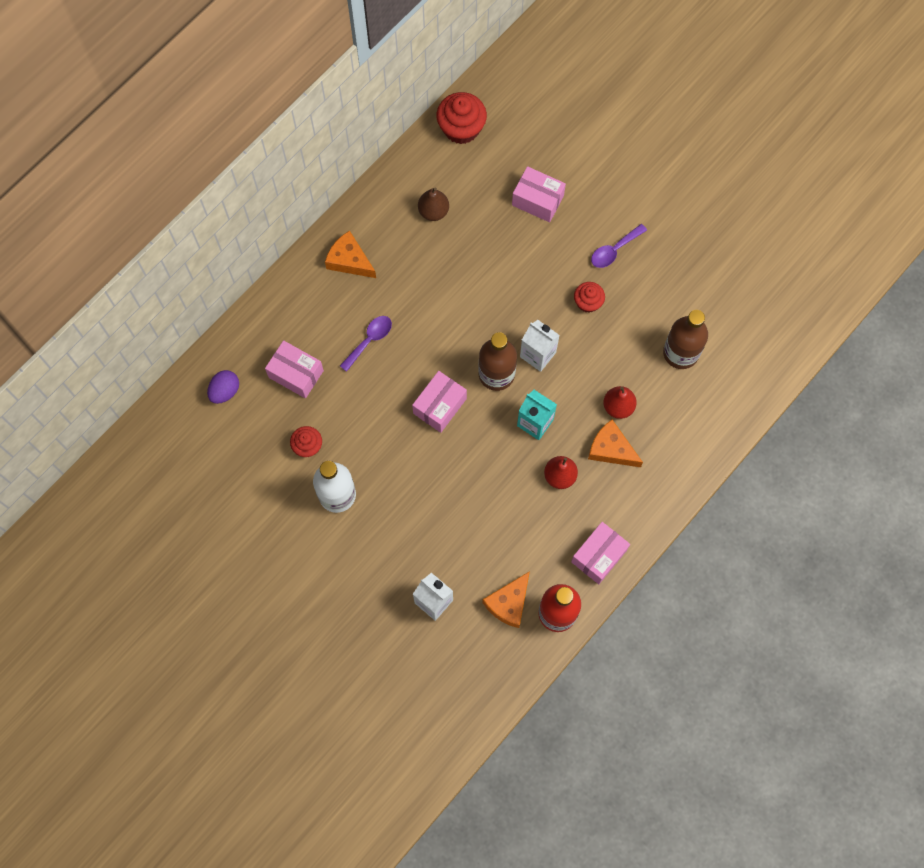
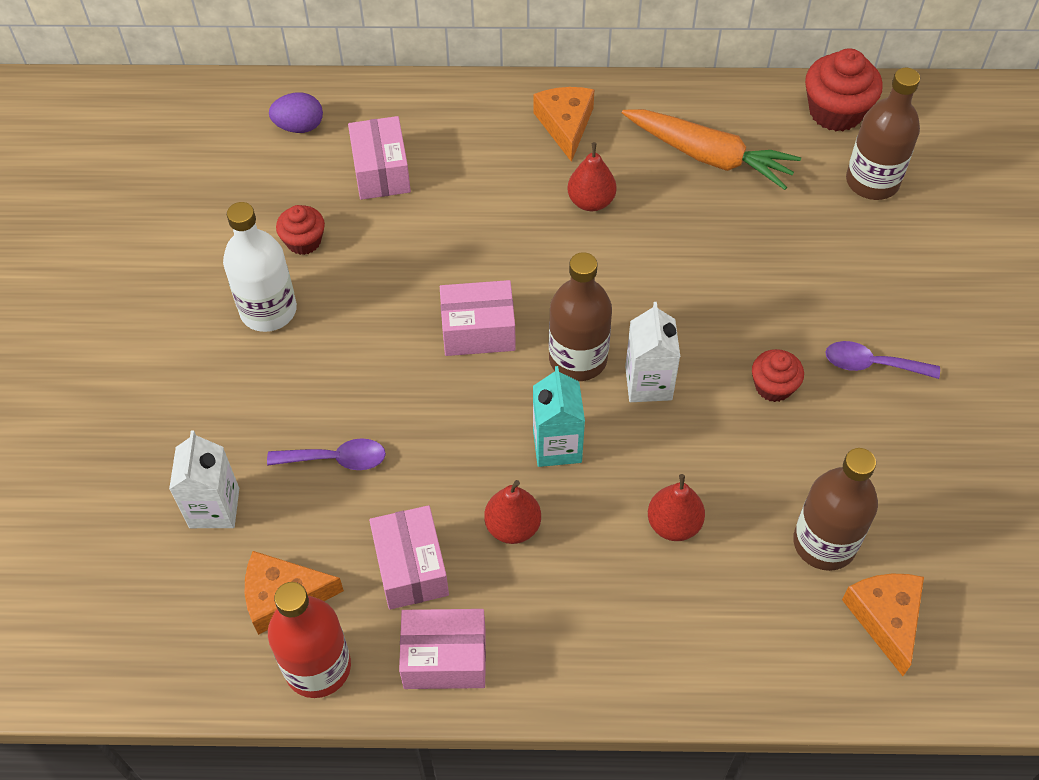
camera: 50 degrees right, 15 degrees down
purple spoon [340,316,392,372] -> purple spoon moved to [267,438,386,470]
brown pear [418,187,449,221] -> orange carrot [622,109,801,190]
pink box [512,166,566,222] -> pink box moved to [369,505,449,610]
orange cheese [588,420,643,467] -> orange cheese moved to [842,574,924,676]
none -> red pear [567,142,617,211]
none -> brown bottle [846,68,920,200]

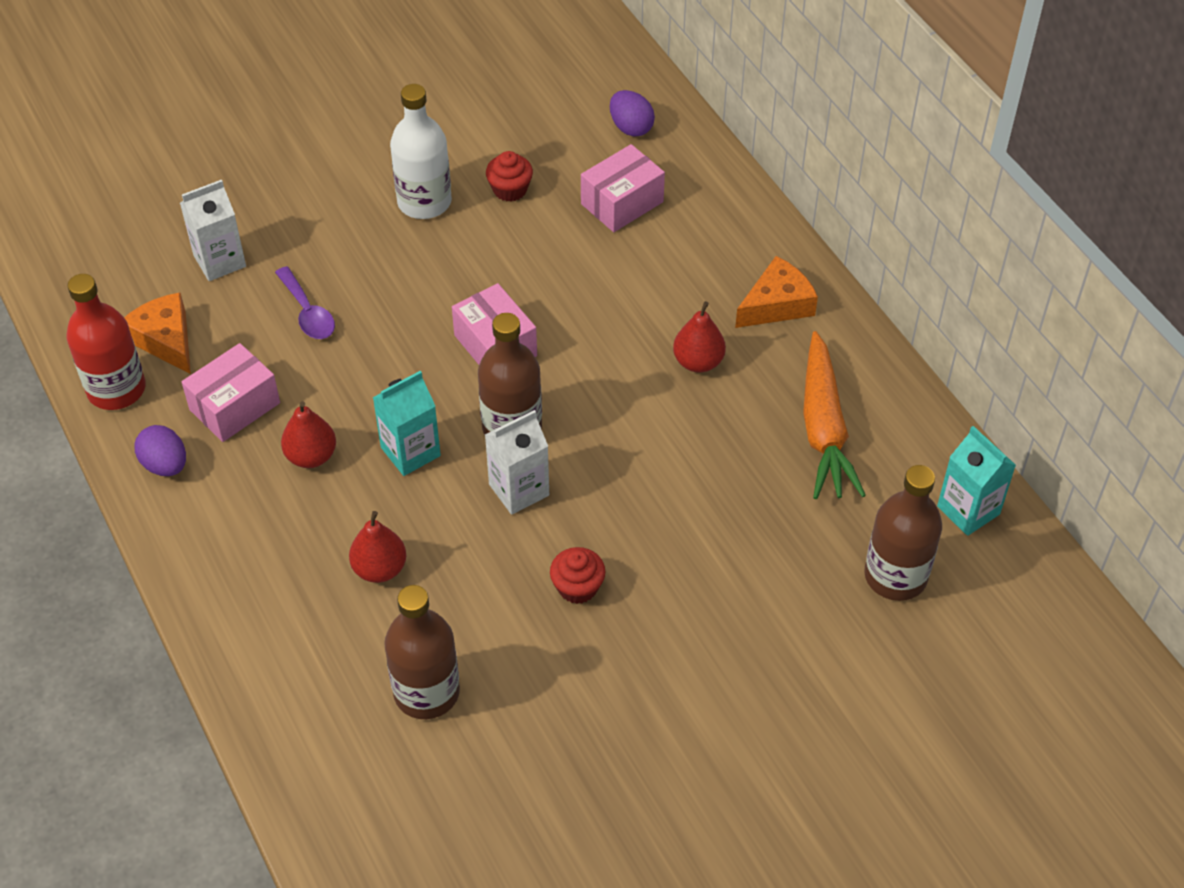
camera: 60 degrees right, 5 degrees down
pink box [399,609,486,689] -> purple egg [135,425,186,476]
red cupcake [805,48,883,131] -> turquoise carton [937,426,1016,536]
purple spoon [825,341,940,379] -> none
orange cheese [842,574,924,676] -> none

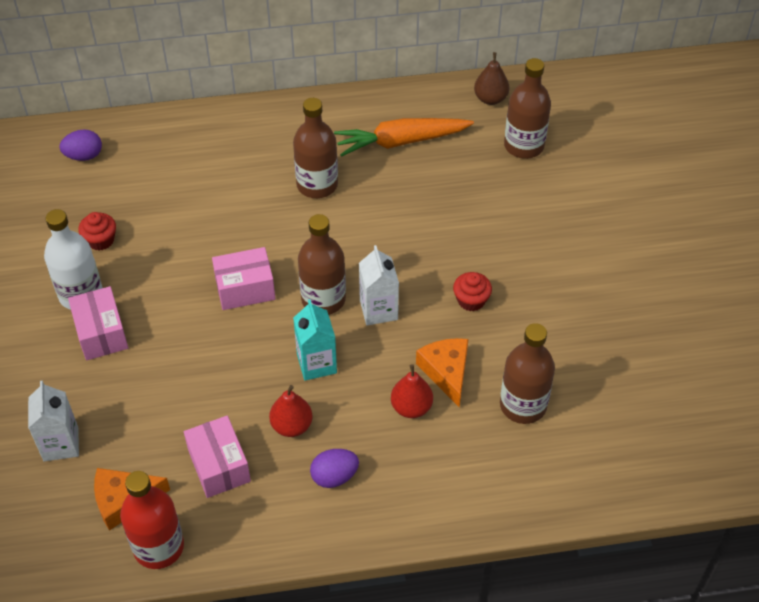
camera: 70 degrees left, 0 degrees up
purple egg [135,425,186,476] -> purple egg moved to [310,449,359,488]
purple spoon [275,266,335,339] -> none
pink box [581,144,665,232] -> pink box moved to [68,286,128,361]
red pear [673,301,726,373] -> brown bottle [293,98,338,198]
orange cheese [735,256,818,328] -> orange cheese moved to [416,338,468,407]
orange carrot [803,331,866,499] -> orange carrot turned 150 degrees clockwise [334,118,474,157]
turquoise carton [937,426,1016,536] -> brown pear [474,52,509,105]

